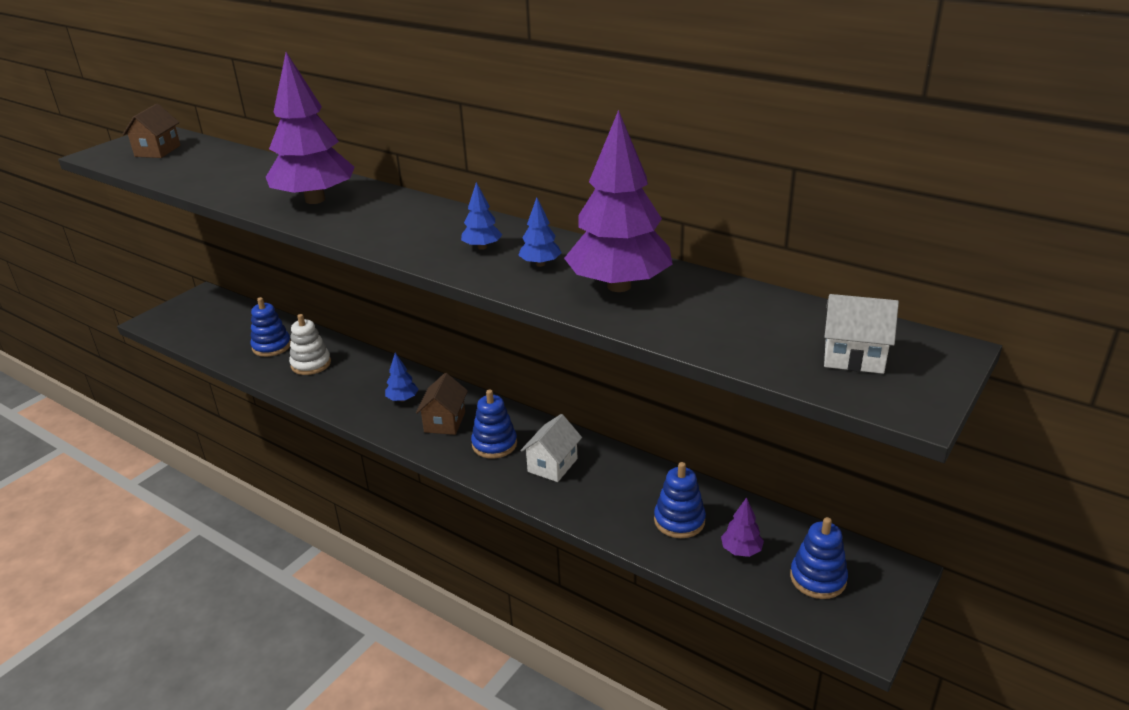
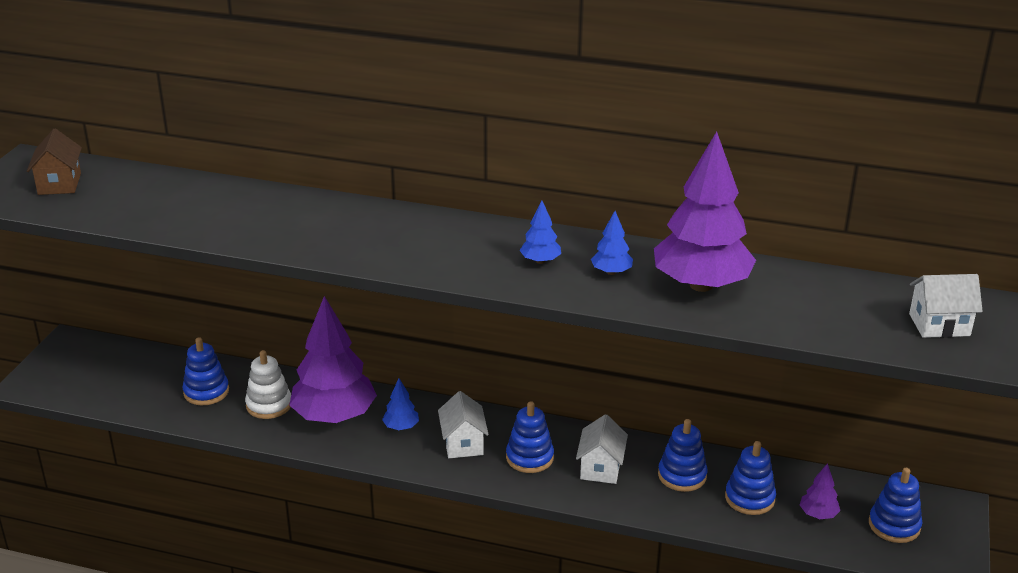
camera: 20 degrees left, 0 degrees up
purple tree [266,52,355,204] -> purple tree moved to [289,296,377,423]
brown house [416,373,468,435] -> white house [438,391,489,458]
none -> blue stacking toy [658,419,708,492]

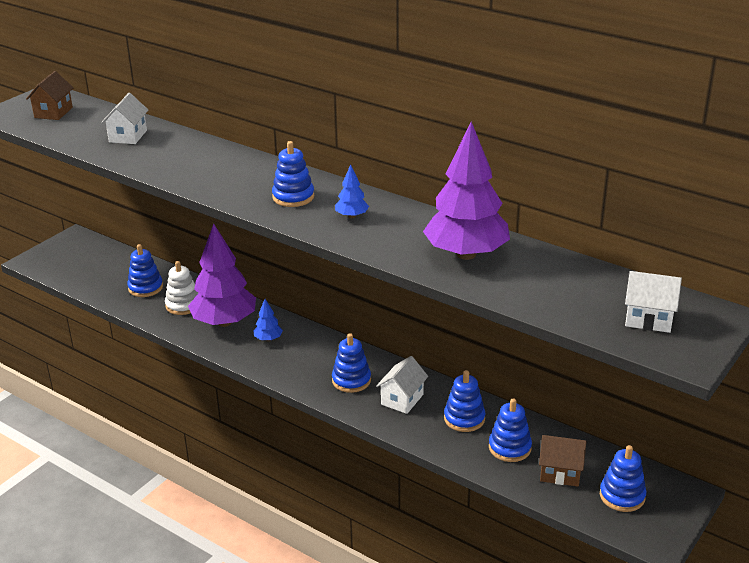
camera: 20 degrees right, 0 degrees up
white house [438,391,489,458] -> white house moved to [101,93,148,144]
blue tree [591,211,633,275] -> none
purple tree [800,463,840,519] -> brown house [539,435,587,487]
none -> blue stacking toy [272,141,314,207]

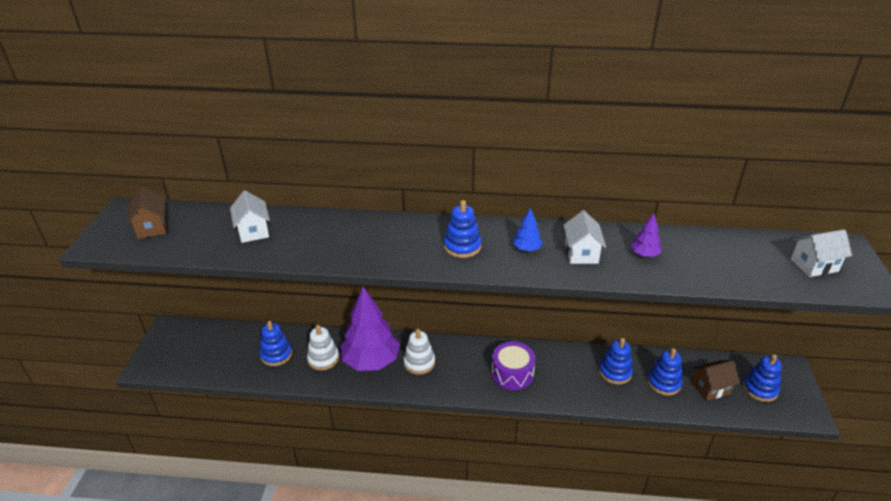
camera: 30 degrees left, 5 degrees up
blue tree [253,299,283,341] -> white stacking toy [403,329,435,375]
blue stacking toy [332,333,371,393] -> purple drum [491,341,536,390]
white house [376,356,428,414] -> white house moved to [563,210,606,264]
purple tree [423,121,510,260] -> purple tree [630,213,661,257], size x0.42

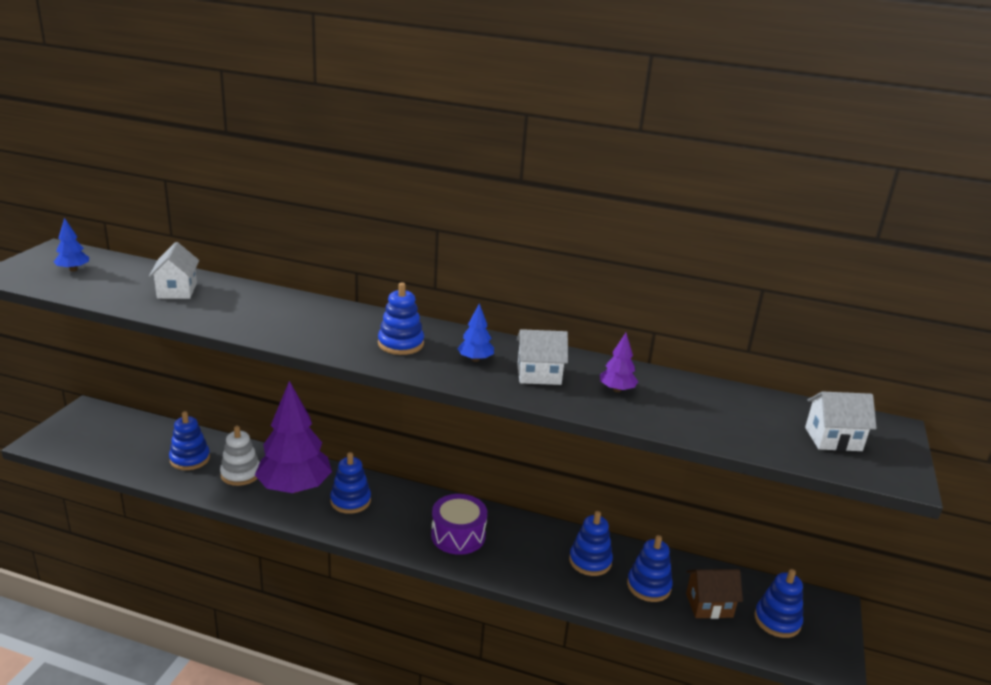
camera: 10 degrees right, 10 degrees down
brown house [127,187,167,239] -> blue tree [54,218,89,272]
white stacking toy [403,329,435,375] -> blue stacking toy [330,452,371,514]
white house [563,210,606,264] -> white house turned 75 degrees clockwise [517,329,568,385]

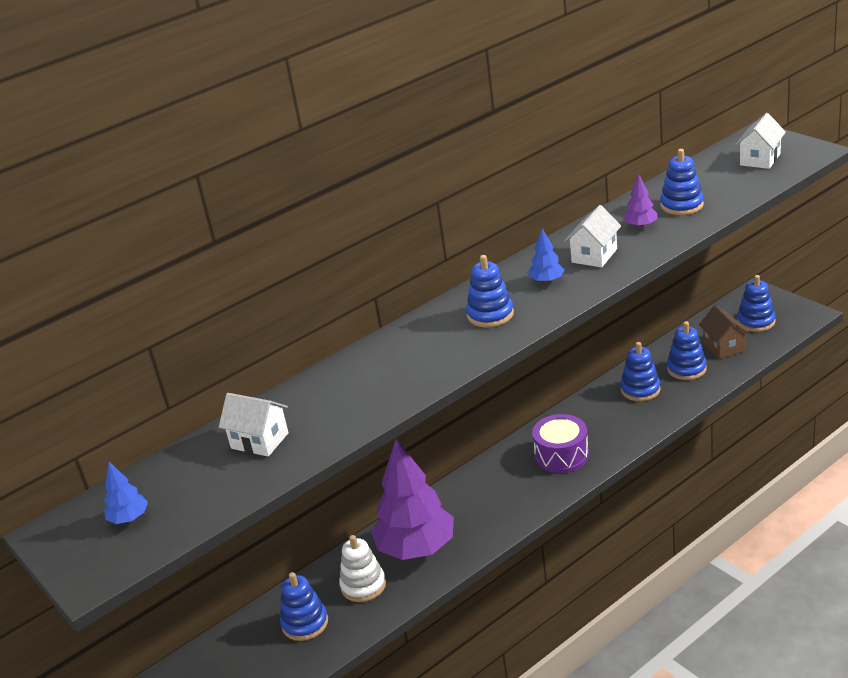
camera: 50 degrees left, 5 degrees up
blue stacking toy [330,452,371,514] -> blue stacking toy moved to [660,149,704,215]
brown house [686,569,743,619] -> brown house turned 45 degrees counterclockwise [699,305,750,359]

